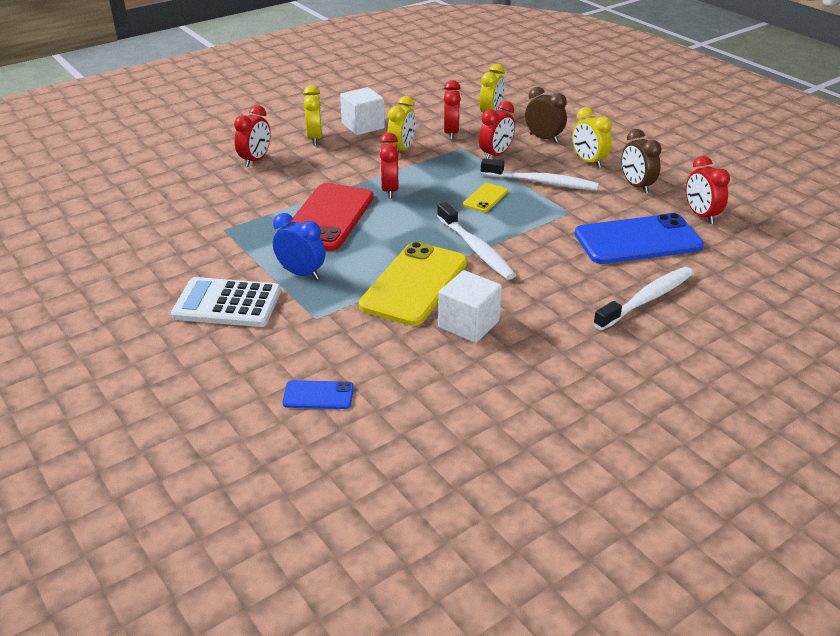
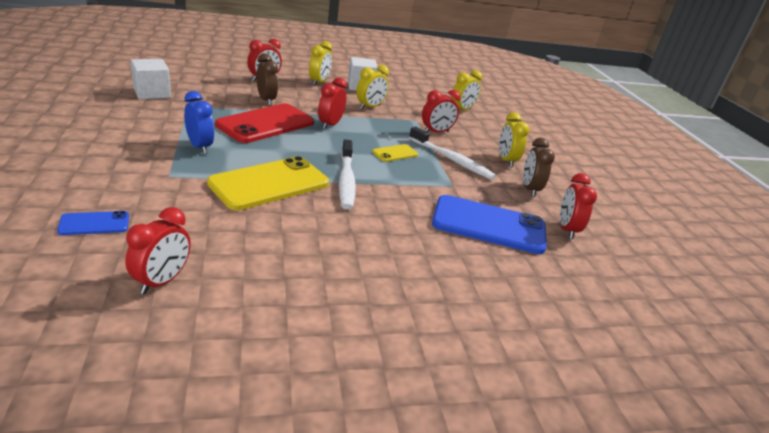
camera: 20 degrees right, 5 degrees down
white calculator [171,277,281,327] -> none
blue phone [282,380,354,409] -> blue phone turned 45 degrees counterclockwise [57,211,129,235]
white cube [438,270,502,343] -> white cube moved to [131,59,171,99]
red clock [444,80,461,140] -> red clock moved to [125,207,191,294]
brown clock [525,87,567,143] -> brown clock moved to [257,53,278,105]
white toothbrush [593,267,694,330] -> none

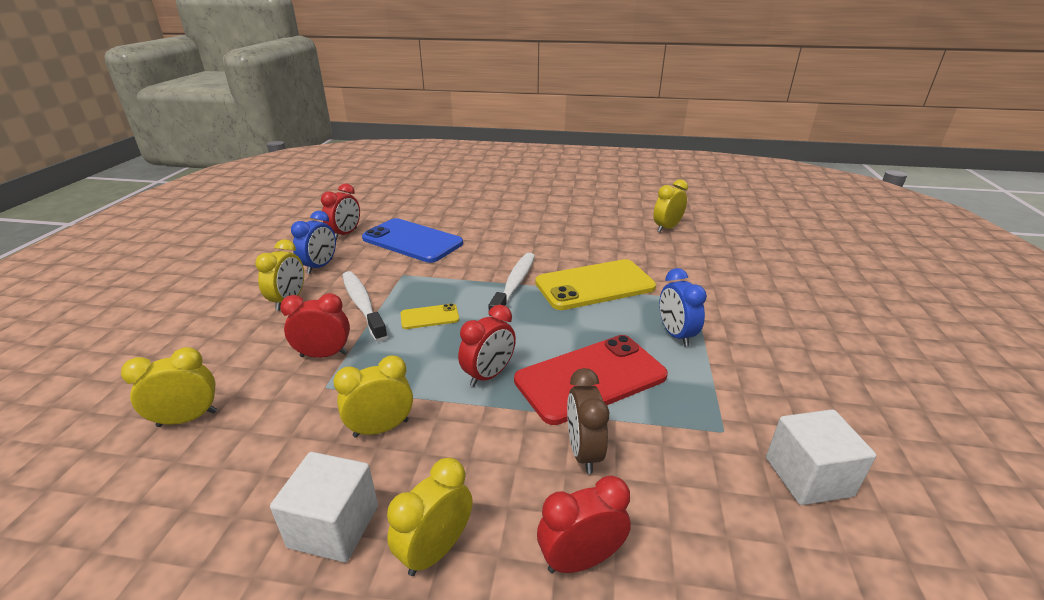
camera: 155 degrees left, 0 degrees up
blue phone [57,211,129,235] -> none
red clock [125,207,191,294] -> yellow clock [653,179,688,233]
brown clock [523,138,555,197] -> blue clock [291,211,336,274]

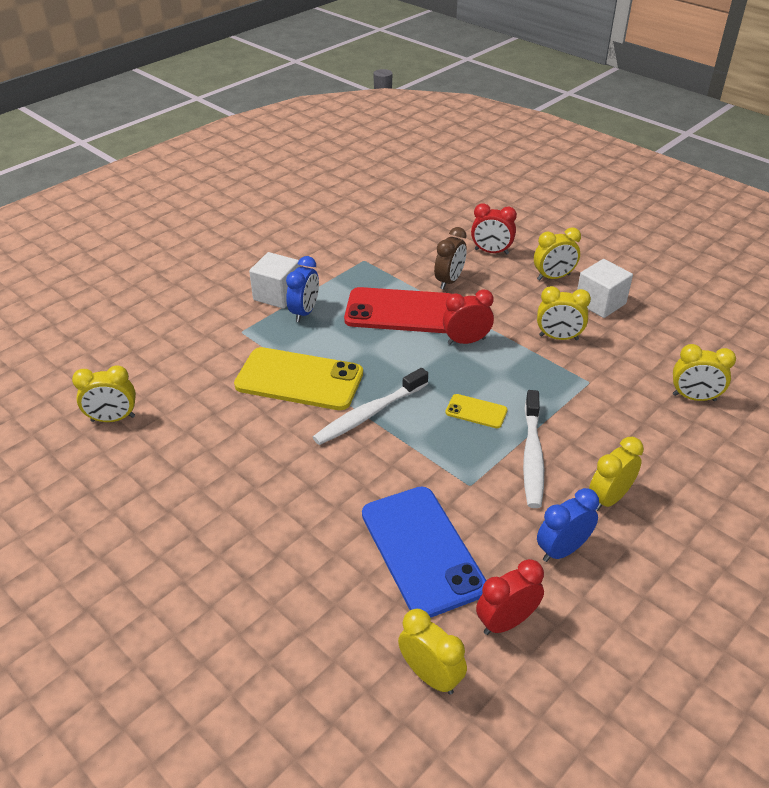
camera: 145 degrees left, 10 degrees up
red clock [280,293,350,358] -> none
white cube [766,409,876,505] -> white cube moved to [249,252,300,309]
none -> yellow clock [398,609,467,695]

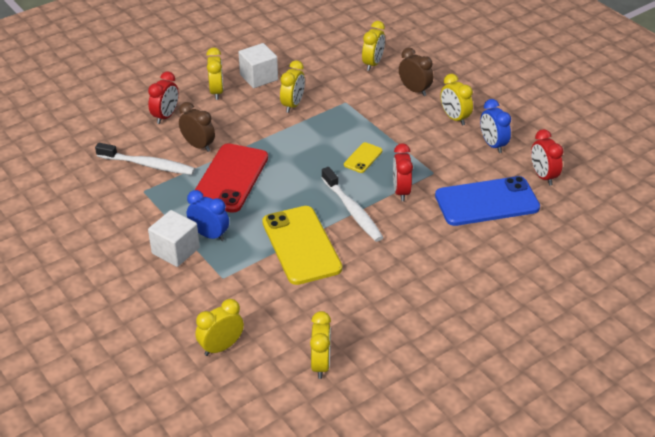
camera: 80 degrees left, 0 degrees up
yellow phone [234,347,363,410] -> yellow phone turned 45 degrees counterclockwise [262,206,342,285]
yellow clock [398,609,467,695] -> yellow clock moved to [195,299,244,356]
red clock [443,289,494,345] -> red clock moved to [393,143,413,201]
white toothbrush [523,390,544,508] -> white toothbrush moved to [95,143,195,175]
none -> brown clock [399,48,433,96]

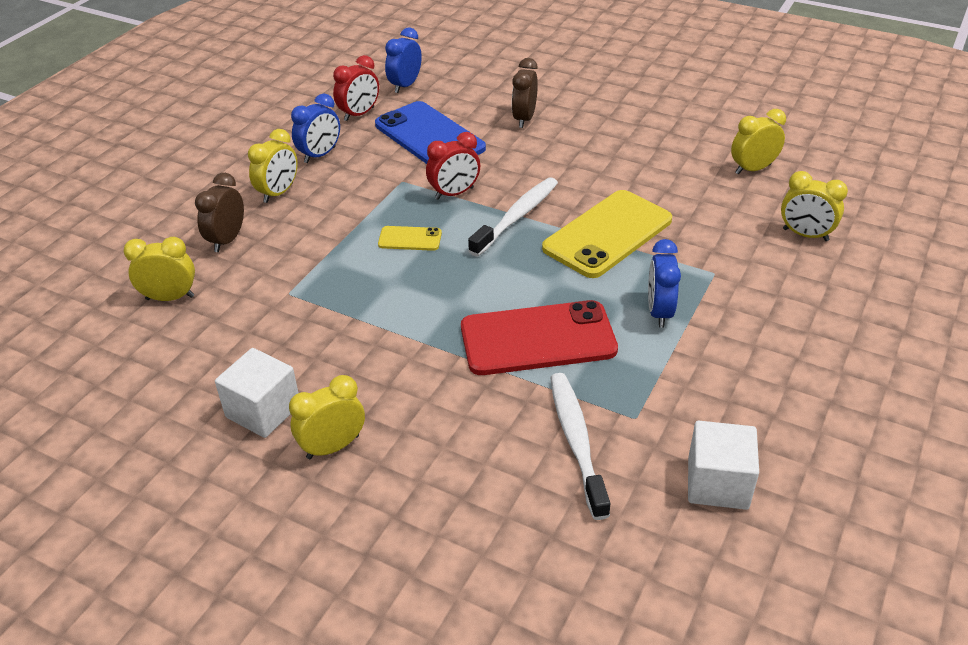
camera: 115 degrees left, 0 degrees up
red clock [148,72,179,124] -> none
white cube [148,210,200,267] -> white cube moved to [688,421,759,510]
brown clock [179,102,215,152] -> brown clock moved to [512,58,538,128]
yellow clock [280,60,305,113] -> none
none -> blue clock [385,27,422,93]

